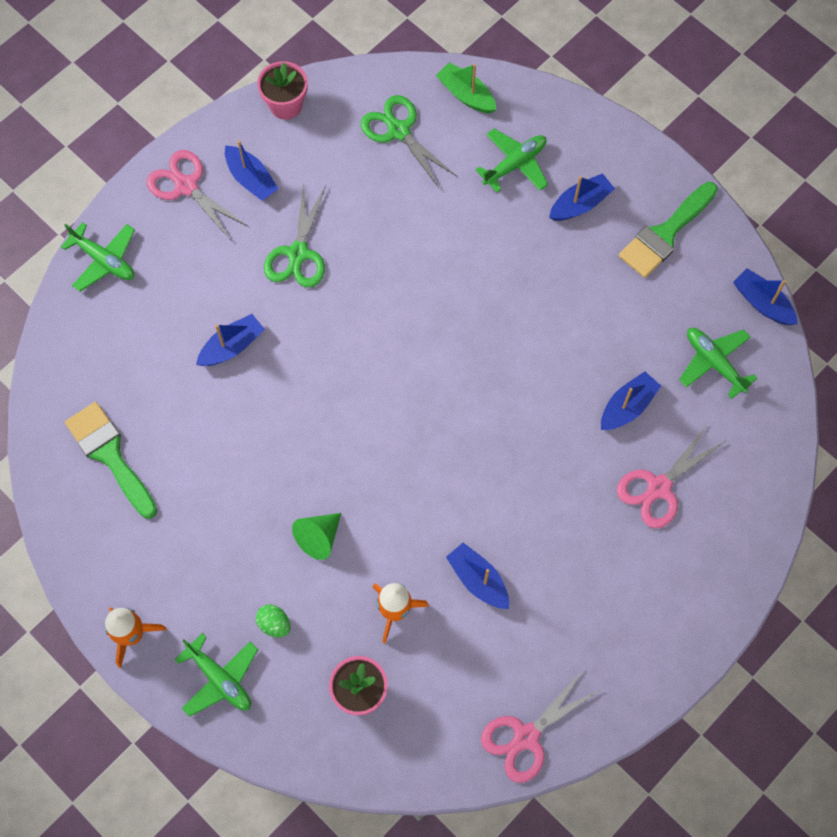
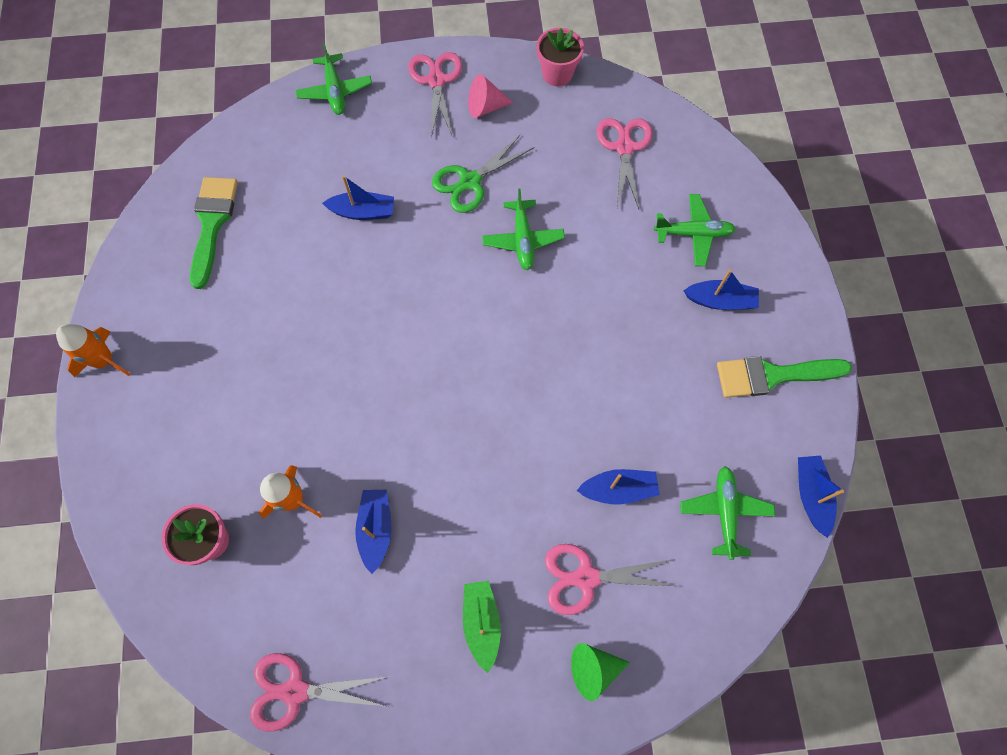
camera: 40 degrees right, 0 degrees up
green plane [175,633,258,717] -> green plane moved to [482,188,565,270]
blue boat [225,140,278,201] -> pink cone [468,74,513,118]
green egg [256,604,290,637] -> none
green cone [292,513,341,560] -> green cone moved to [571,643,630,701]
green scissors [361,95,456,188] -> pink scissors [596,118,652,209]
green boat [436,62,496,113] -> green boat moved to [463,581,501,673]

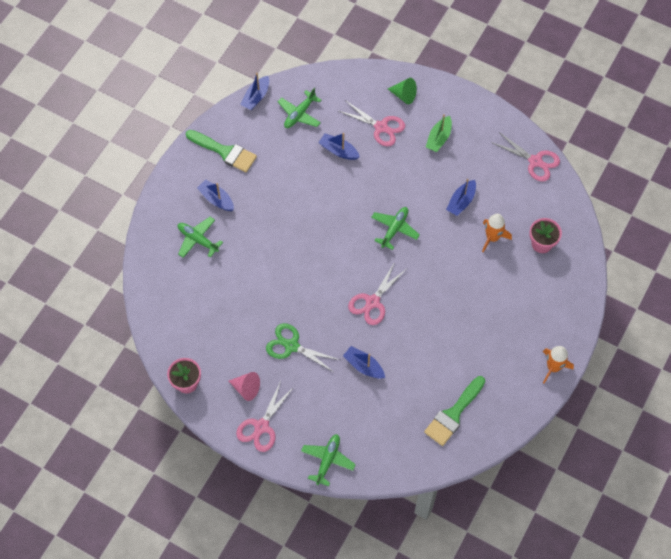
camera: 145 degrees left, 5 degrees down
green scissors [432,134,535,213] -> green scissors turned 150 degrees counterclockwise [266,323,340,372]
green plane [482,188,565,270] -> green plane moved to [371,207,420,250]
pink scissors [596,118,652,209] -> pink scissors moved to [348,262,406,325]

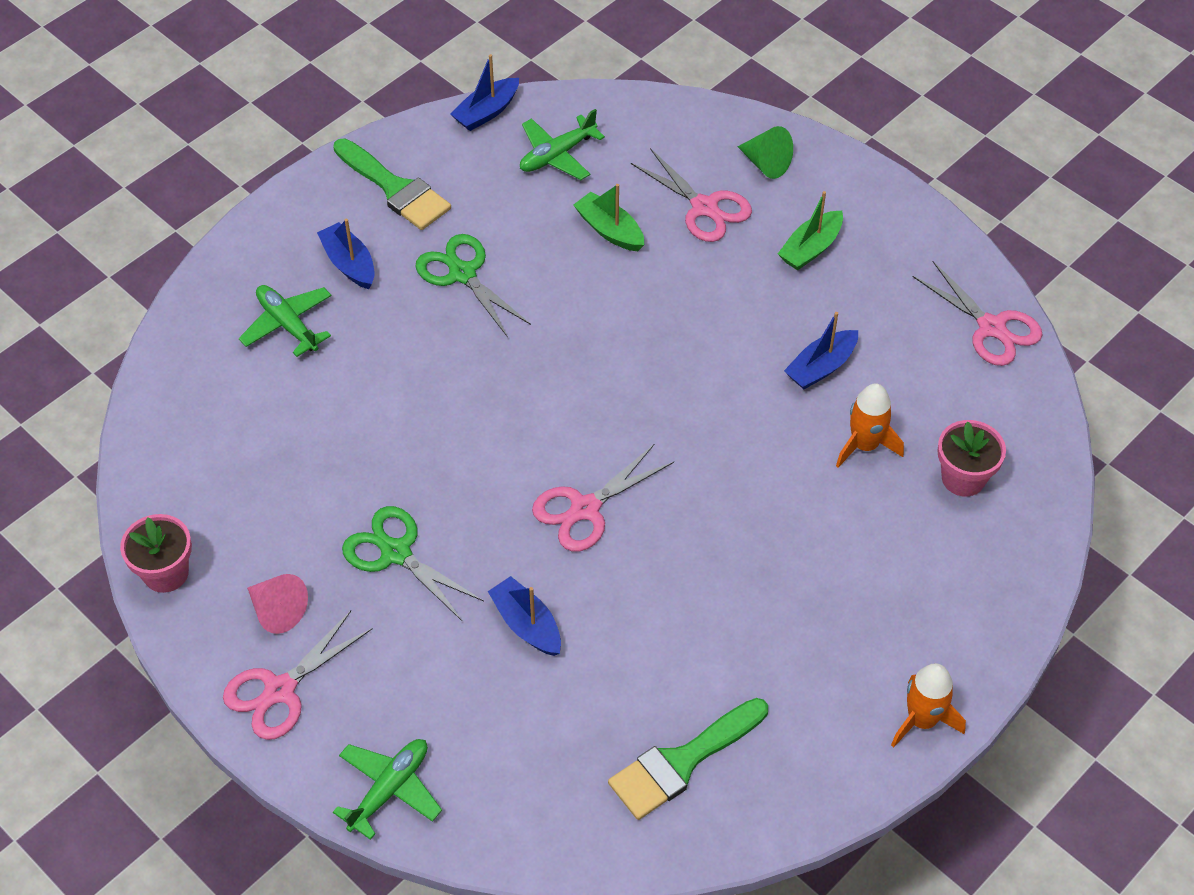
camera: 15 degrees right, 10 degrees down
blue boat [318,133,360,160] -> green boat [573,184,644,251]
green plane [371,207,420,250] -> none
none -> green scissors [415,234,531,337]

